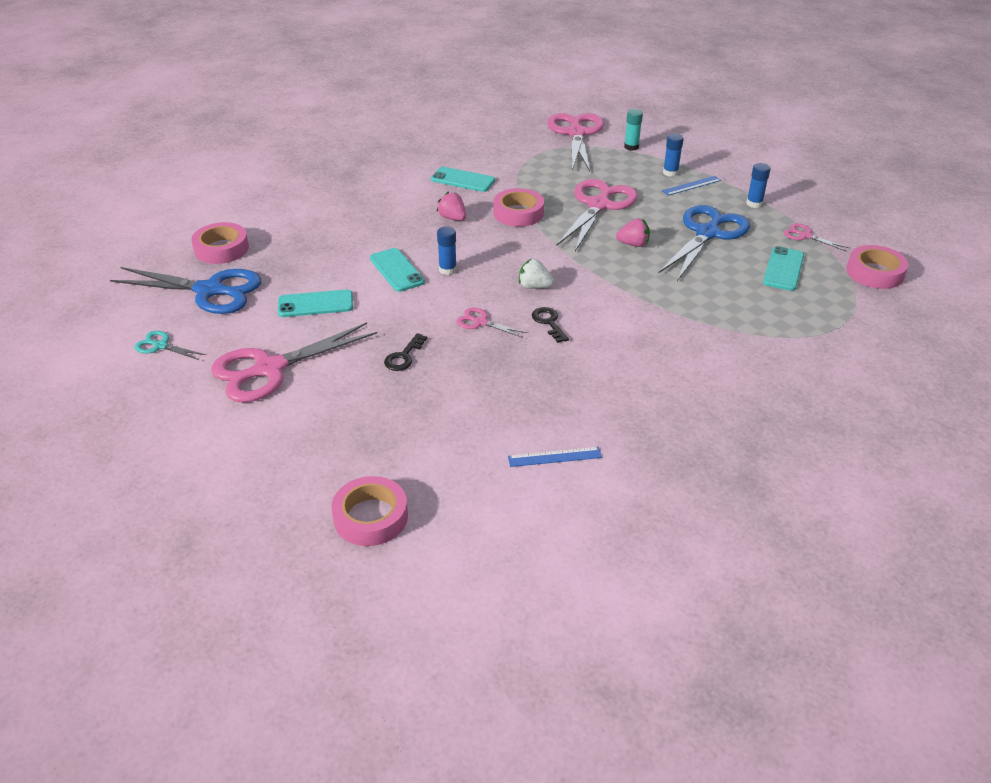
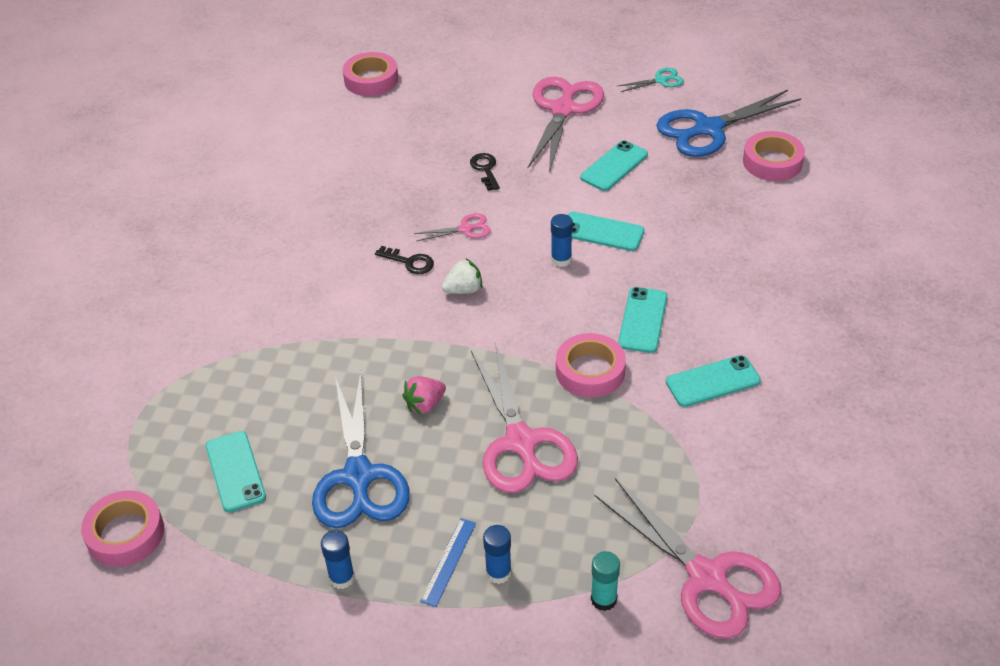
camera: 140 degrees right, 5 degrees up
pink strawberry [436,191,466,221] -> turquoise phone [618,287,667,353]
blue ruler [508,447,602,467] -> none
pink scissors [784,223,849,251] -> none

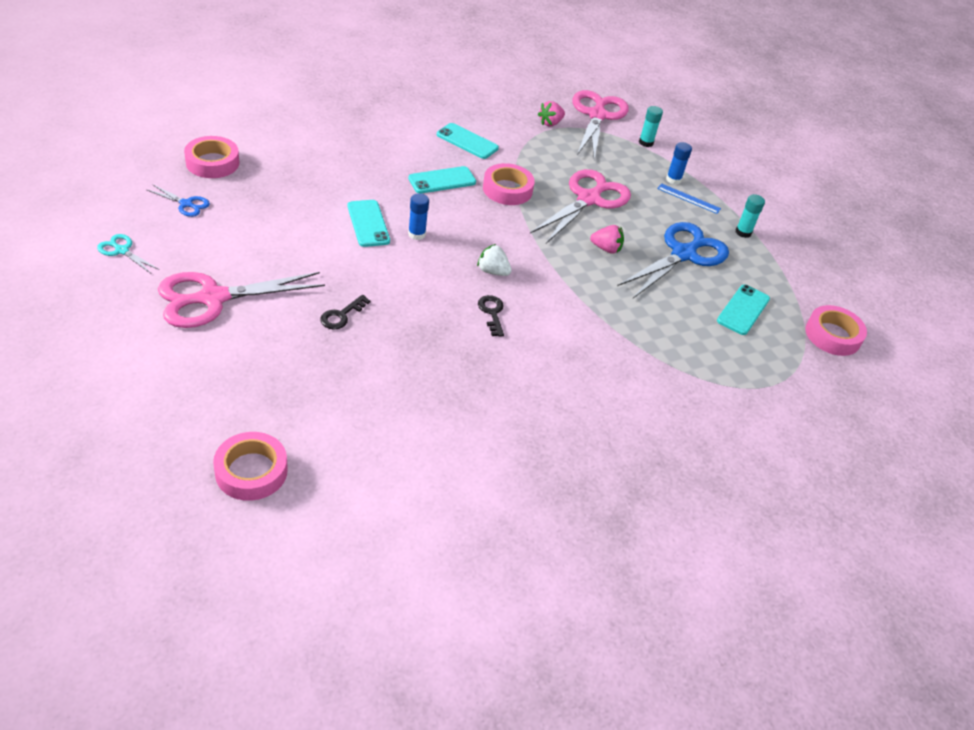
camera: 135 degrees left, 0 degrees up
blue glue stick [321,530,355,589] -> turquoise glue stick [736,194,765,238]
pink scissors [414,213,491,241] -> none
blue ruler [420,518,476,607] -> blue ruler turned 45 degrees clockwise [657,183,721,214]
turquoise phone [580,140,648,191] -> none
blue scissors [656,90,801,157] -> blue scissors [147,184,210,217], size x0.45
none -> pink strawberry [538,101,565,126]

